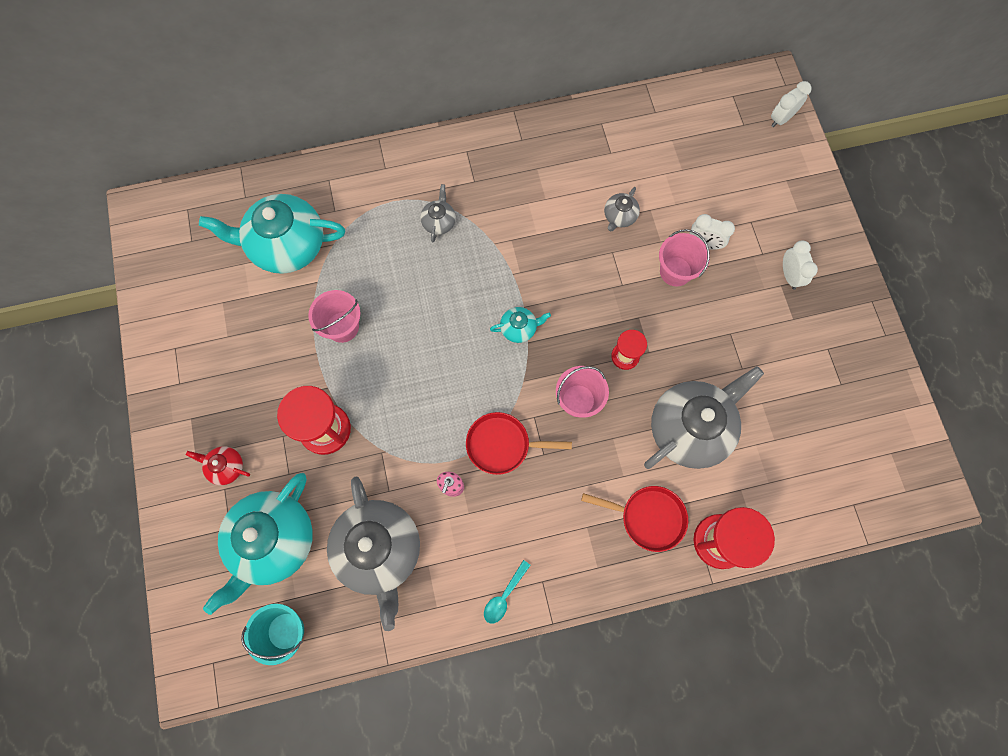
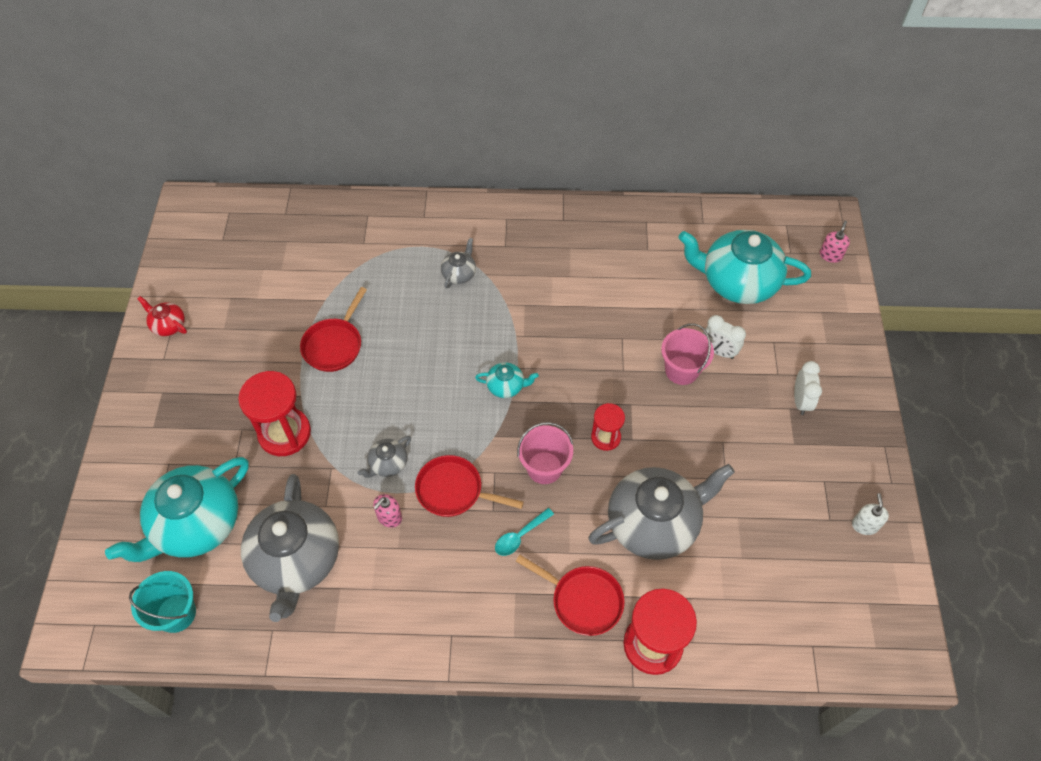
camera: 15 degrees right, 15 degrees down
red teapot [186,446,250,485] -> red teapot moved to [137,296,187,336]
turquoise teapot [199,194,345,274] -> turquoise teapot moved to [678,230,811,304]
pink bucket [308,290,361,343] -> red pan [300,287,367,372]
turquoise spoon [484,560,531,624] -> turquoise spoon moved to [495,508,554,556]
grey teapot [604,187,640,231] -> grey teapot moved to [358,436,411,478]
white clock [771,81,811,127] -> pink soap dispenser [820,221,850,263]
none -> white soap dispenser [852,493,889,535]

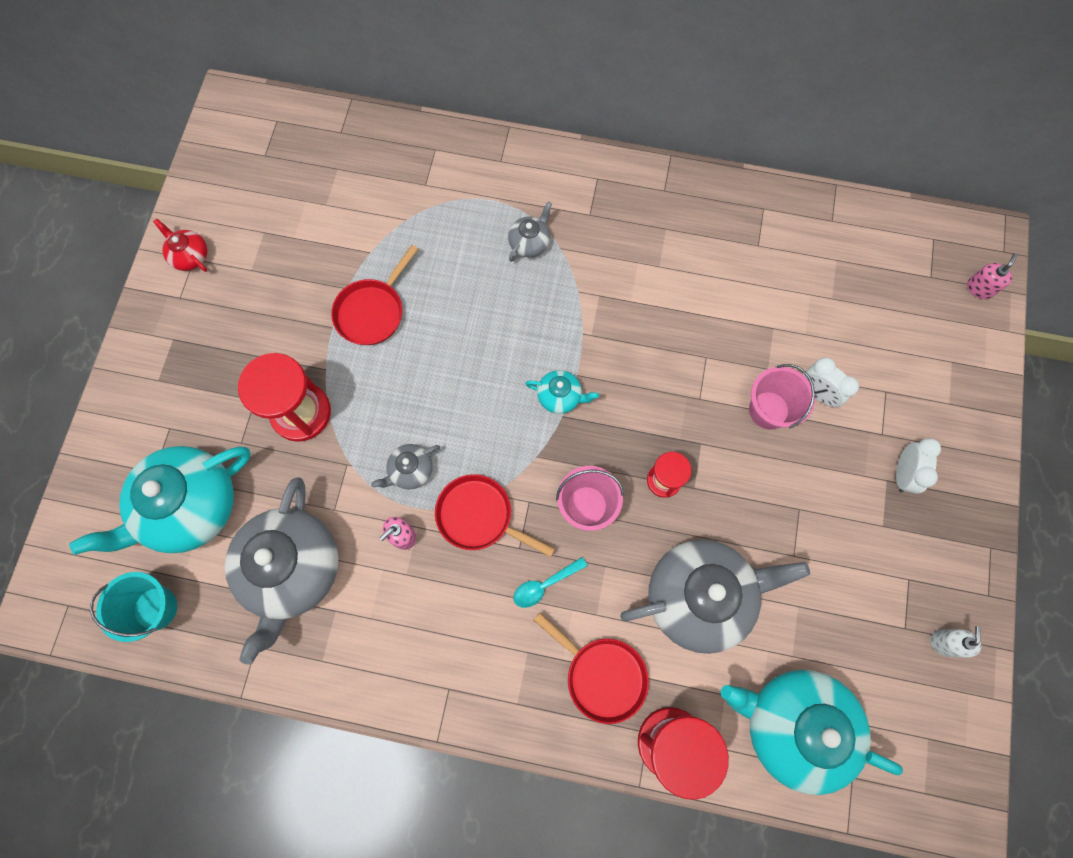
camera: 10 degrees right, 15 degrees up
turquoise teapot [678,230,811,304] -> turquoise teapot moved to [721,670,903,795]

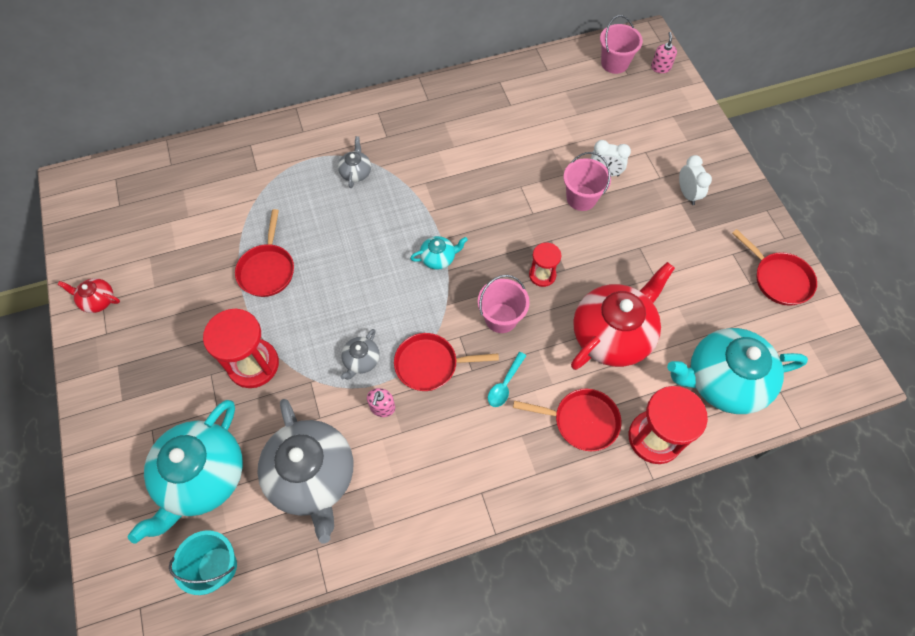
camera: 30 degrees left, 10 degrees down
grey teapot [620,540,810,654] -> red teapot [571,262,675,370]
white soap dispenser [930,626,981,658] -> red pan [732,229,817,306]
none -> pink bucket [600,15,643,74]

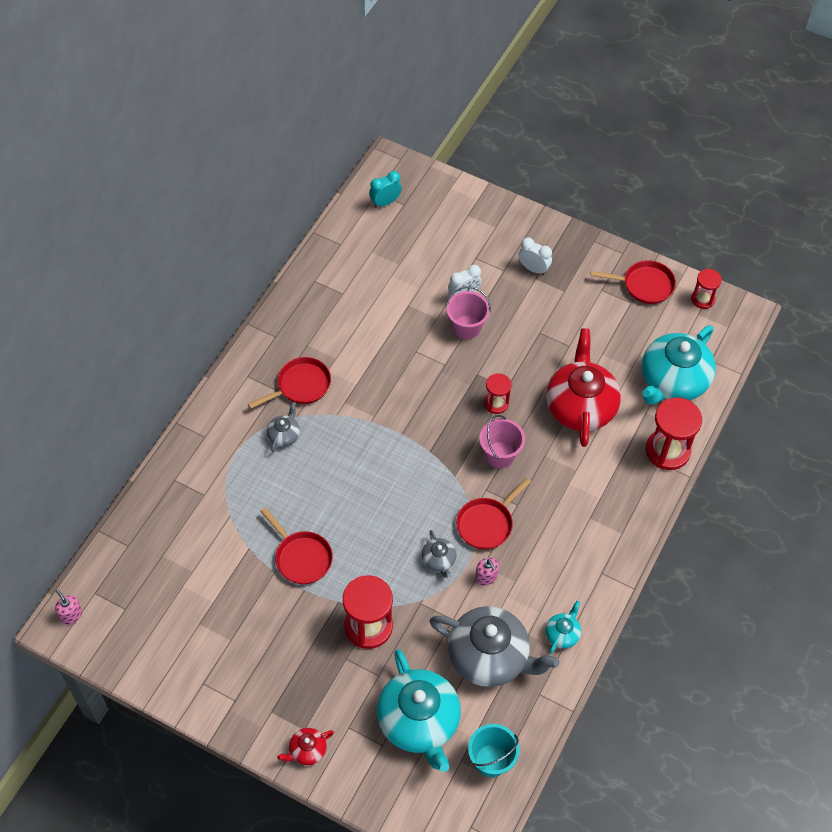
camera: 45 degrees left, 5 degrees down
red teapot [57,278,120,313] -> red teapot moved to [277,728,334,765]
grey teapot [338,136,371,188] -> grey teapot turned 60 degrees clockwise [267,402,300,452]
turquoise teapot [410,236,468,270] -> turquoise teapot moved to [545,601,581,654]
turquoise spoon [488,352,526,407] -> none
red pan [513,389,621,451] -> red pan moved to [248,357,331,409]
pink bucket [600,15,643,74] -> turquoise clock [369,171,402,208]
pink soap dispenser [651,32,677,73] -> pink soap dispenser moved to [55,589,82,625]
none -> red hourglass [691,269,722,309]

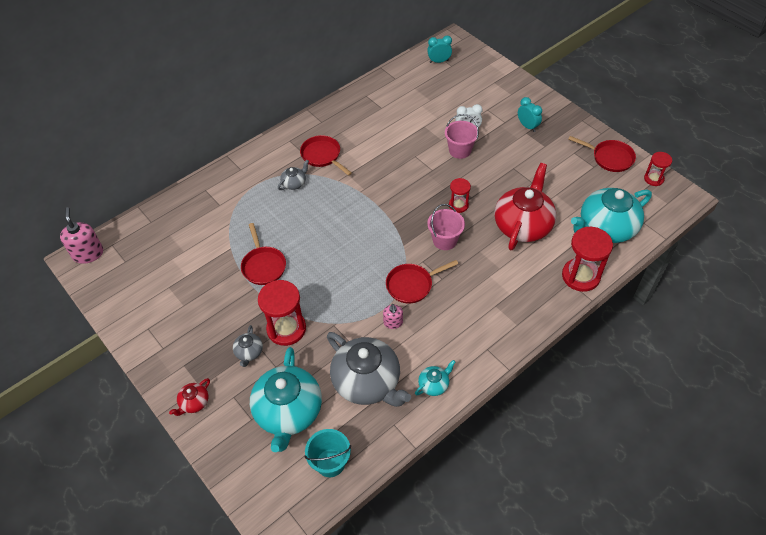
camera: 25 degrees right, 5 degrees down
pink soap dispenser [55,589,82,625] -> pink soap dispenser [60,207,103,264], size x1.73
red pan [248,357,331,409] -> red pan turned 120 degrees counterclockwise [300,135,352,176]
red teapot [277,728,334,765] -> red teapot turned 45 degrees counterclockwise [169,378,210,416]
grey teapot [422,530,456,578] -> grey teapot moved to [233,325,263,367]
white clock [518,237,552,275] -> turquoise clock [518,97,542,132]

